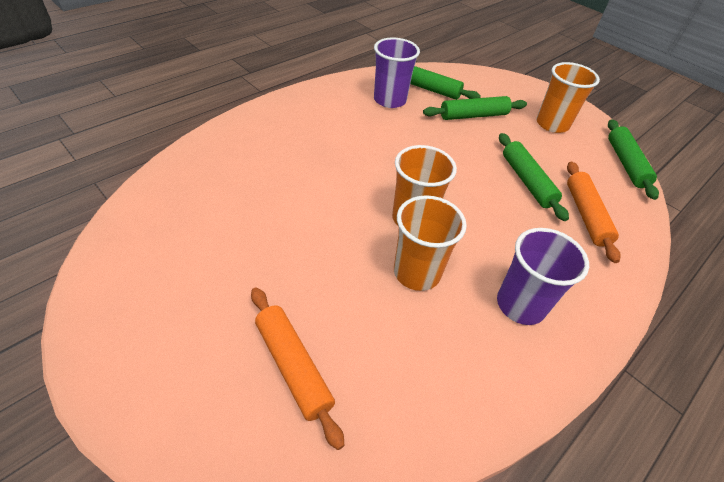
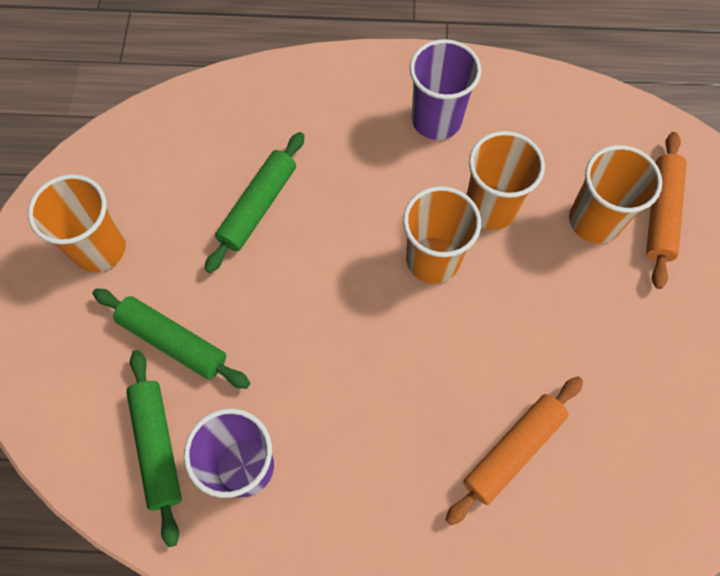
camera: 130 degrees left, 20 degrees up
orange rolling pin [567,162,621,263] -> orange rolling pin moved to [446,376,583,525]
green rolling pin [608,119,659,200] -> none
none -> orange cup [569,145,662,243]

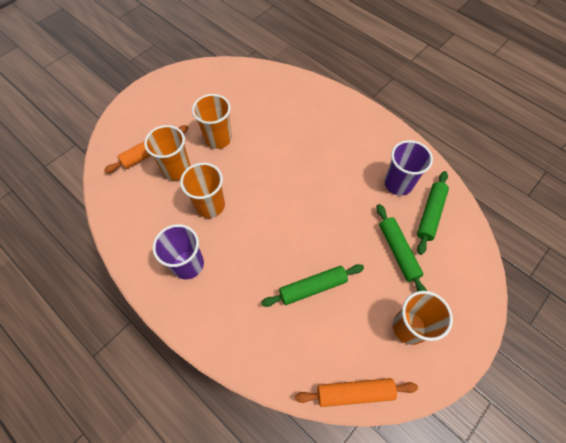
camera: 140 degrees left, 5 degrees down
orange cup [403,186,481,284] -> orange cup moved to [192,94,232,149]
orange rolling pin [446,376,583,525] -> orange rolling pin moved to [295,378,418,407]

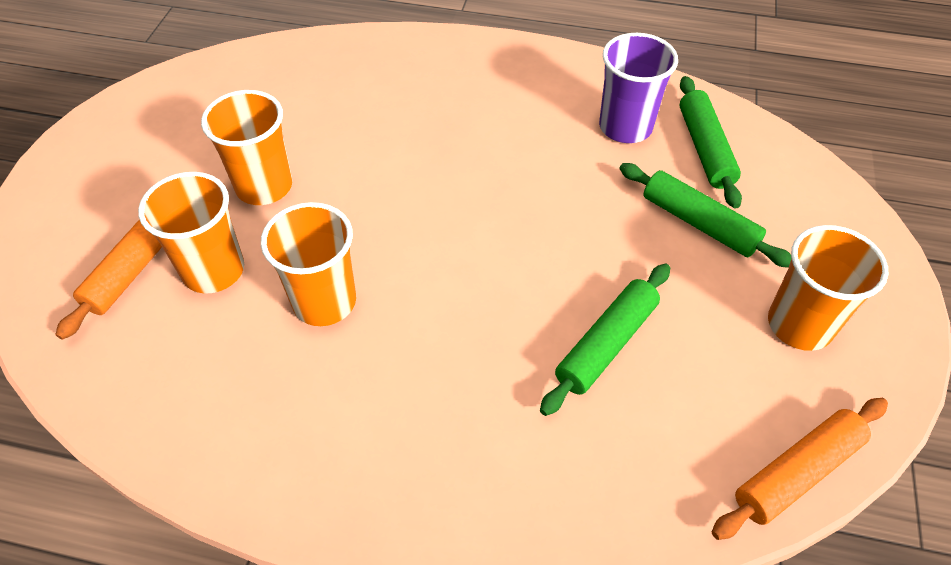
camera: 30 degrees left, 10 degrees down
purple cup [153,224,204,279] -> none

